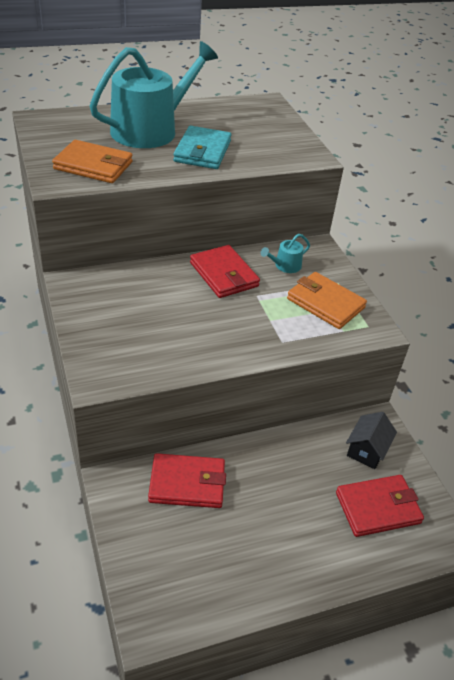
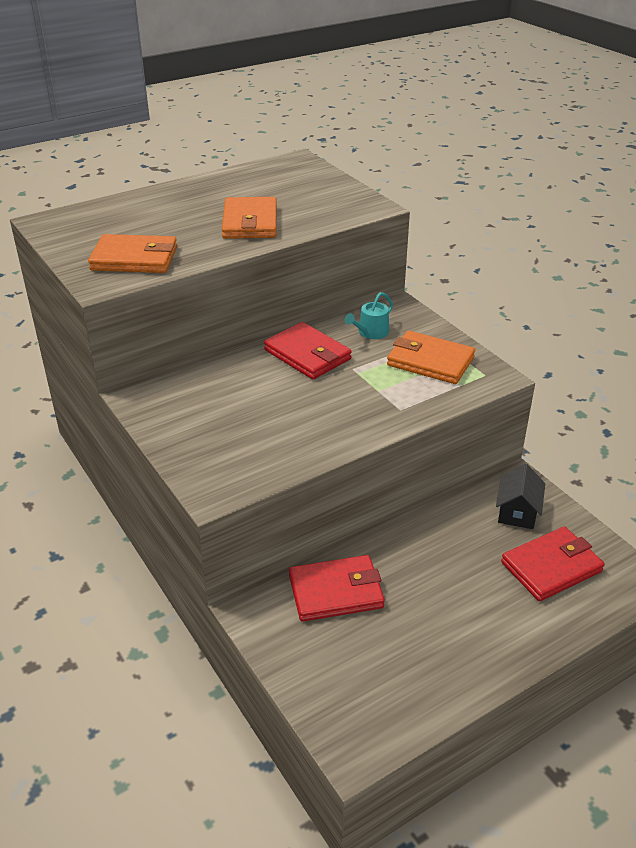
camera: 10 degrees left, 5 degrees down
turquoise watering can [90,41,218,148] -> none
turquoise wallet [173,126,231,169] -> orange wallet [222,197,277,239]

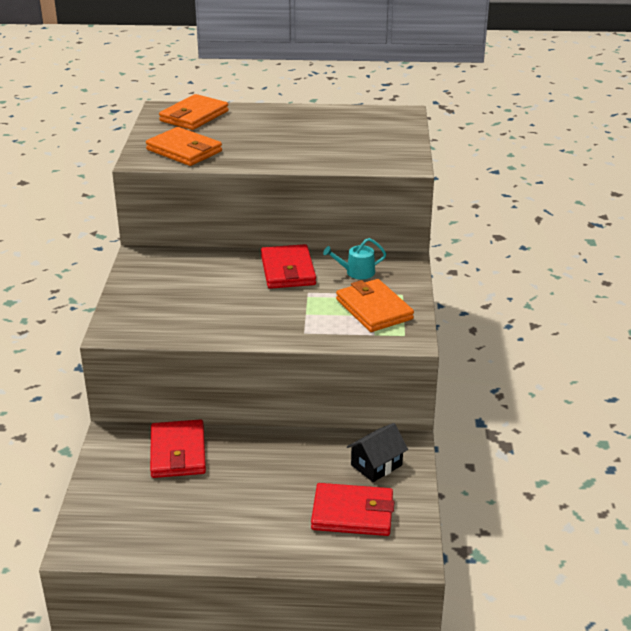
camera: 35 degrees right, 5 degrees down
orange wallet [222,197,277,239] -> orange wallet moved to [159,94,229,130]
red wallet [289,555,385,621] -> red wallet turned 60 degrees clockwise [150,419,206,478]

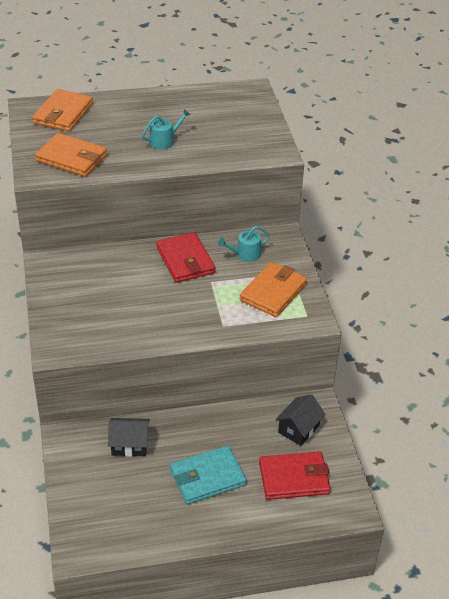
camera: 15 degrees left, 10 degrees up
red wallet [150,419,206,478] -> black house [108,418,150,457]
orange wallet [336,279,414,332] -> orange wallet turned 75 degrees clockwise [240,262,307,317]
none -> turquoise watering can [142,109,191,149]
none -> turquoise wallet [170,445,247,504]

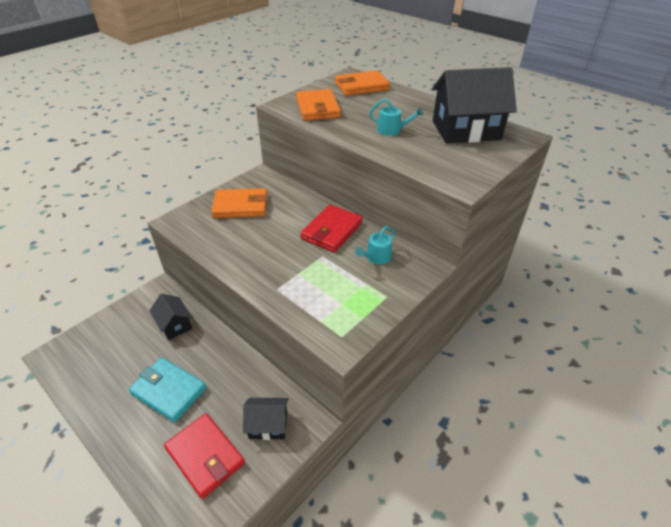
camera: 55 degrees right, 0 degrees up
turquoise watering can [218,226,270,262] -> turquoise watering can turned 75 degrees counterclockwise [355,226,395,264]
orange wallet [240,262,307,317] -> orange wallet moved to [211,188,267,218]
none -> black house [432,67,517,143]

